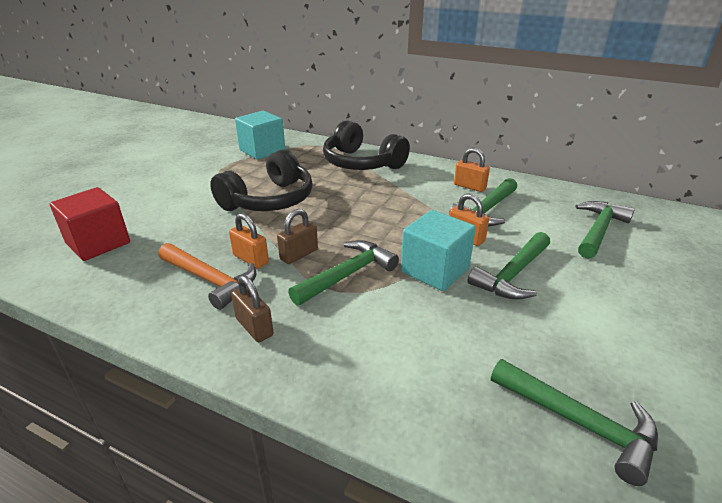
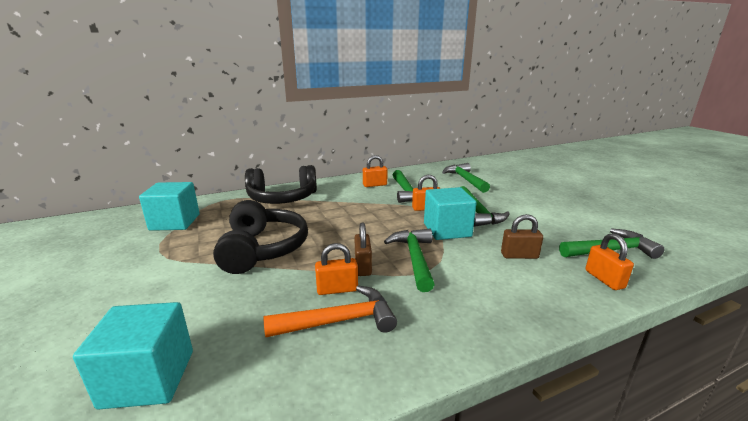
camera: 50 degrees left, 10 degrees down
red cube [50,187,130,261] -> turquoise cube [73,302,193,410]
brown padlock [231,275,274,342] -> brown padlock moved to [501,214,543,259]
none -> orange padlock [585,233,634,290]

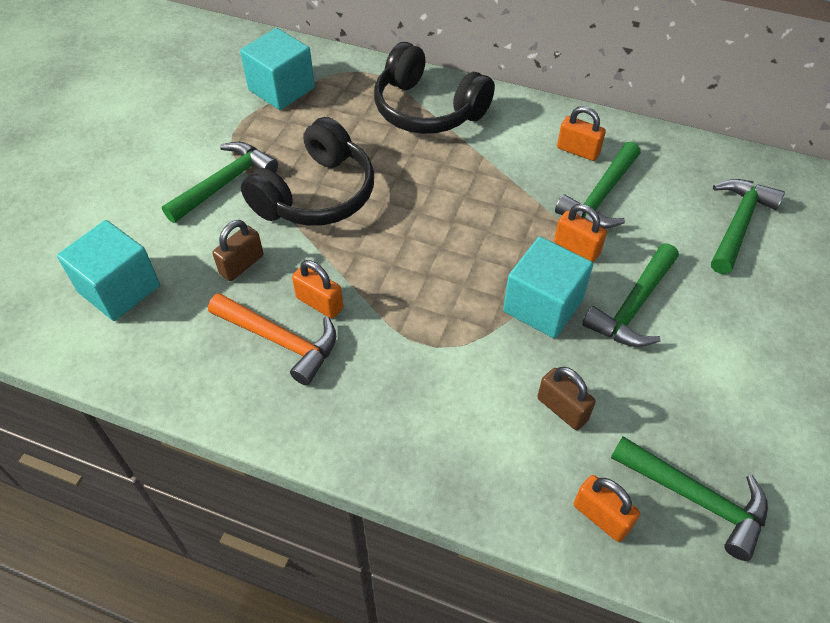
camera: 45 degrees right, 30 degrees up
brown padlock [354,222,372,276] -> brown padlock moved to [212,220,264,281]
green hammer [384,229,435,292] -> green hammer moved to [162,142,278,223]
orange padlock [585,233,634,290] -> orange padlock turned 75 degrees counterclockwise [573,475,640,542]

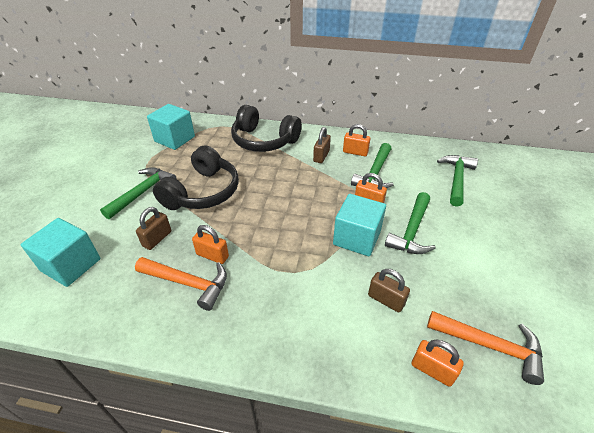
camera: 10 degrees left, 10 degrees down
green hammer [611,436,768,561] -> orange hammer [427,311,544,385]
none -> brown padlock [313,127,331,163]

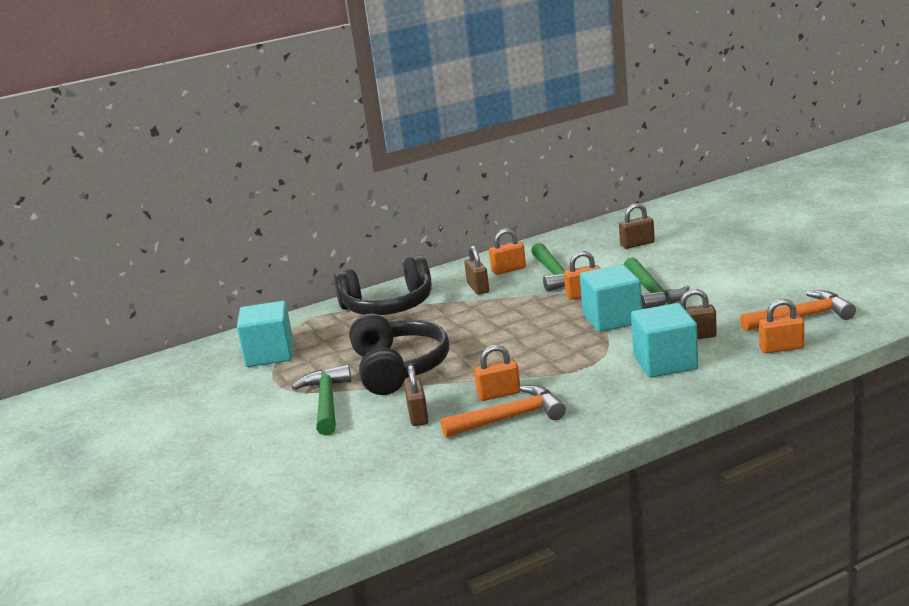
camera: 35 degrees left, 20 degrees down
turquoise cube [21,218,100,287] -> turquoise cube moved to [631,303,698,378]
green hammer [437,155,478,207] -> brown padlock [619,203,655,249]

